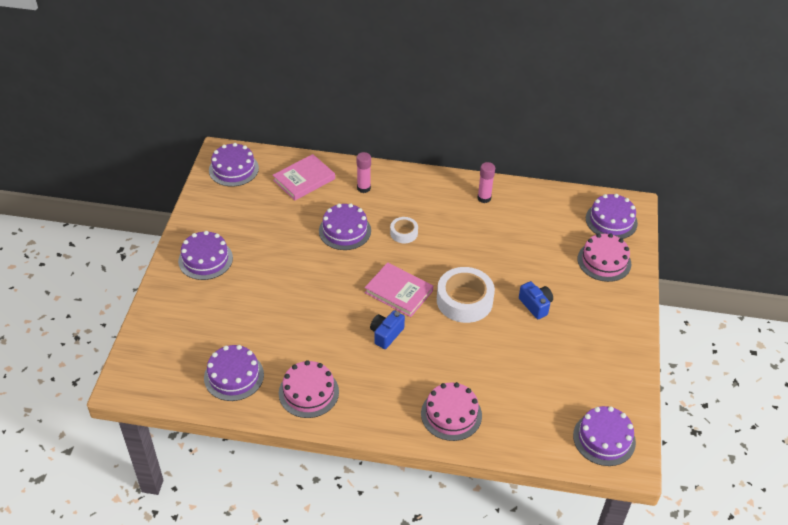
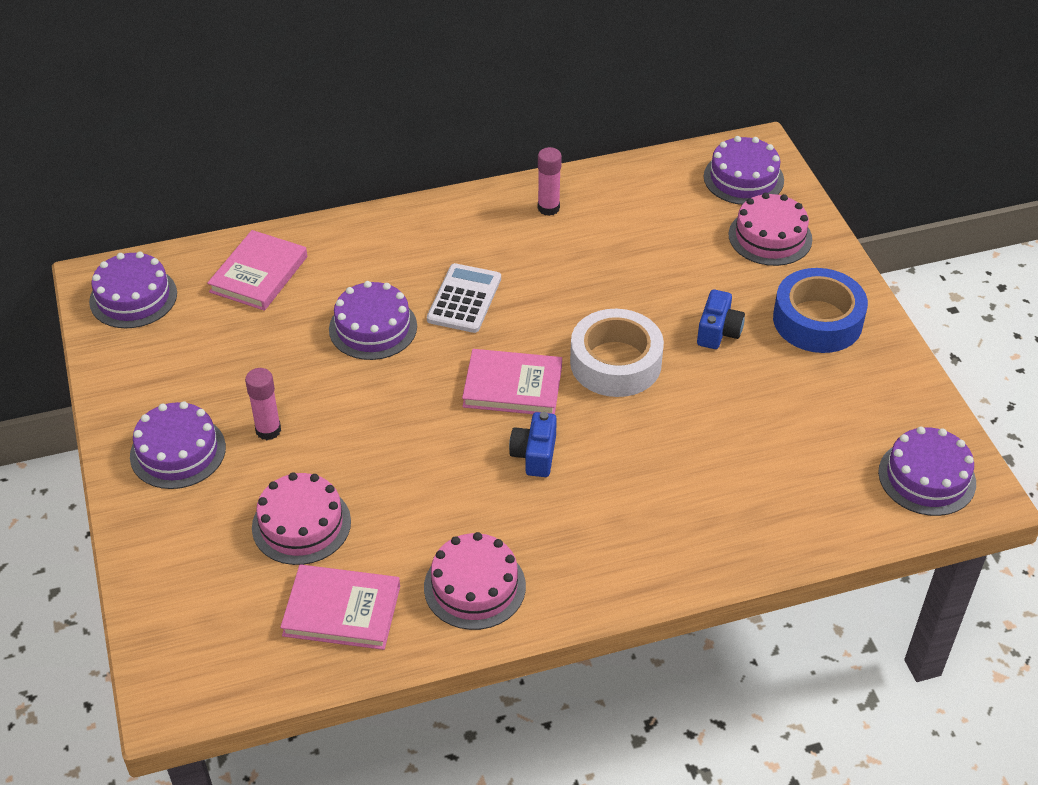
camera: 25 degrees left, 0 degrees up
purple cake [204,345,264,401] -> pink book [280,565,400,650]
pink glue stick [357,152,371,193] -> pink glue stick moved to [245,368,281,440]
white tape [390,217,418,243] -> white calculator [427,263,501,333]
pink cake [421,382,482,441] -> pink cake moved to [252,472,351,565]
blue camera [519,281,553,319] -> blue camera turned 75 degrees clockwise [697,289,745,349]
none -> blue tape [773,268,868,353]

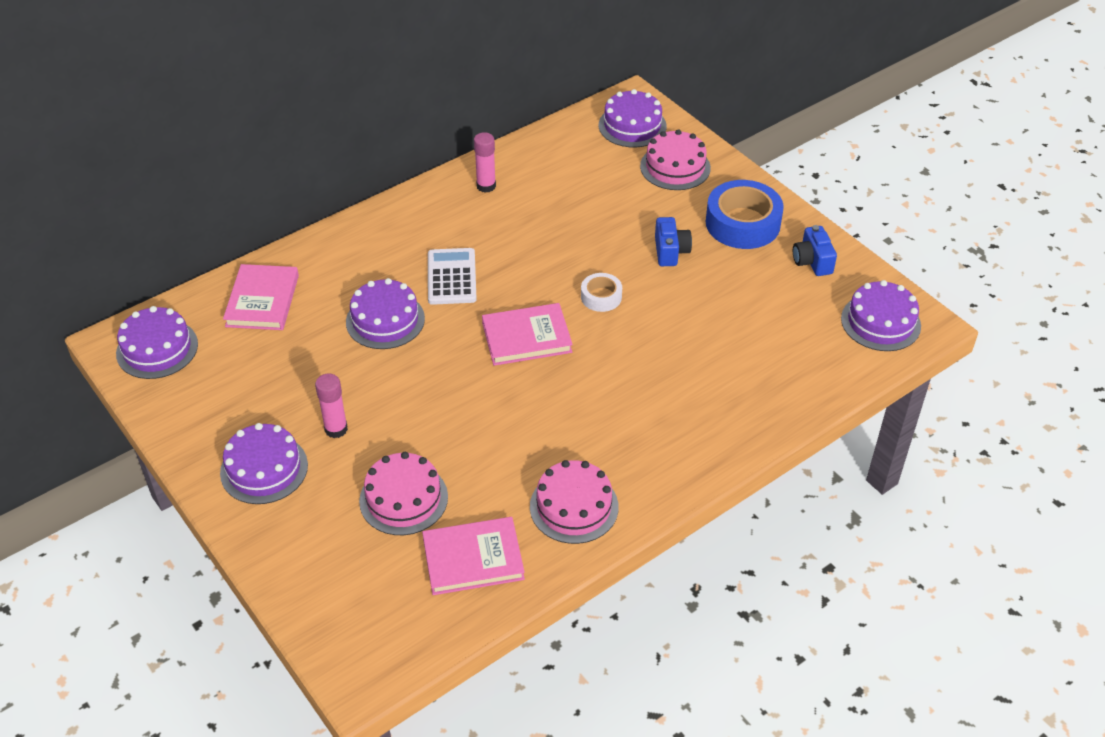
camera: 20 degrees left, 0 degrees up
blue camera [509,412,557,477] -> blue camera moved to [793,225,837,276]
white tape [570,309,664,397] -> white tape [581,273,622,312], size x0.52

